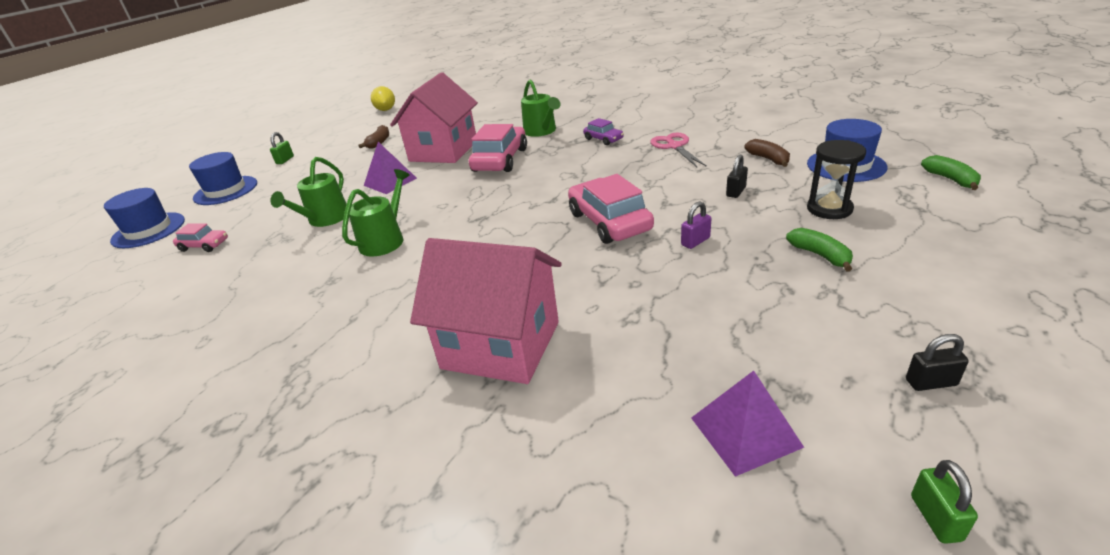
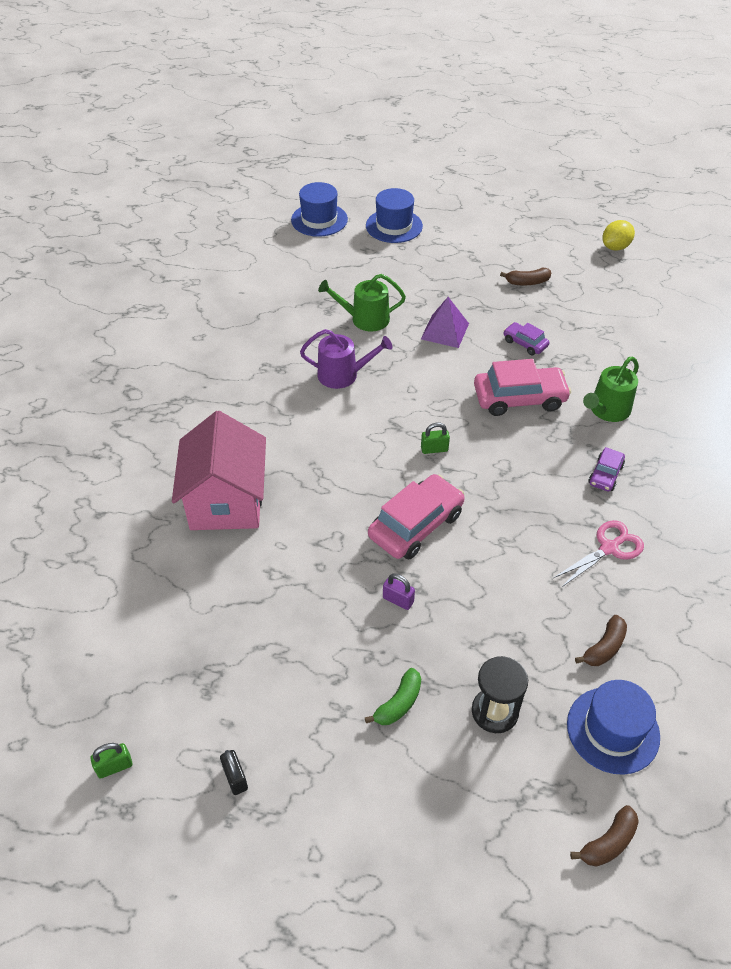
camera: 65 degrees right, 15 degrees up
pink car [173,223,228,252] -> none
green padlock [270,132,294,164] -> green padlock moved to [421,422,450,454]
green watering can [342,169,410,256] -> purple watering can [300,329,392,389]
pink house [390,72,478,163] -> purple car [503,322,550,355]
purple pyramid [691,371,804,477] -> none
black padlock [726,155,748,198] -> none
green banana [921,155,981,190] -> brown banana [570,805,639,867]

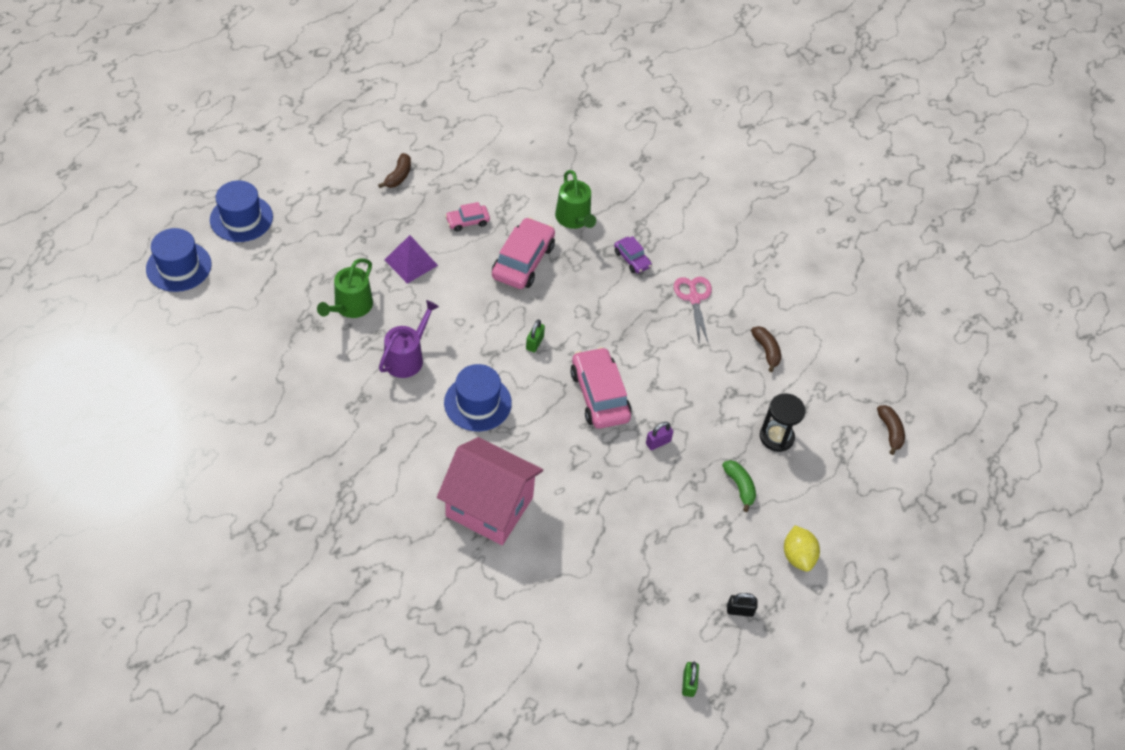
camera: 65 degrees left, 5 degrees up
purple car [503,322,550,355] -> pink car [445,202,490,232]
blue hat [567,680,660,775] -> blue hat moved to [444,364,512,431]
yellow lemon [602,220,635,251] -> yellow lemon moved to [784,525,820,572]

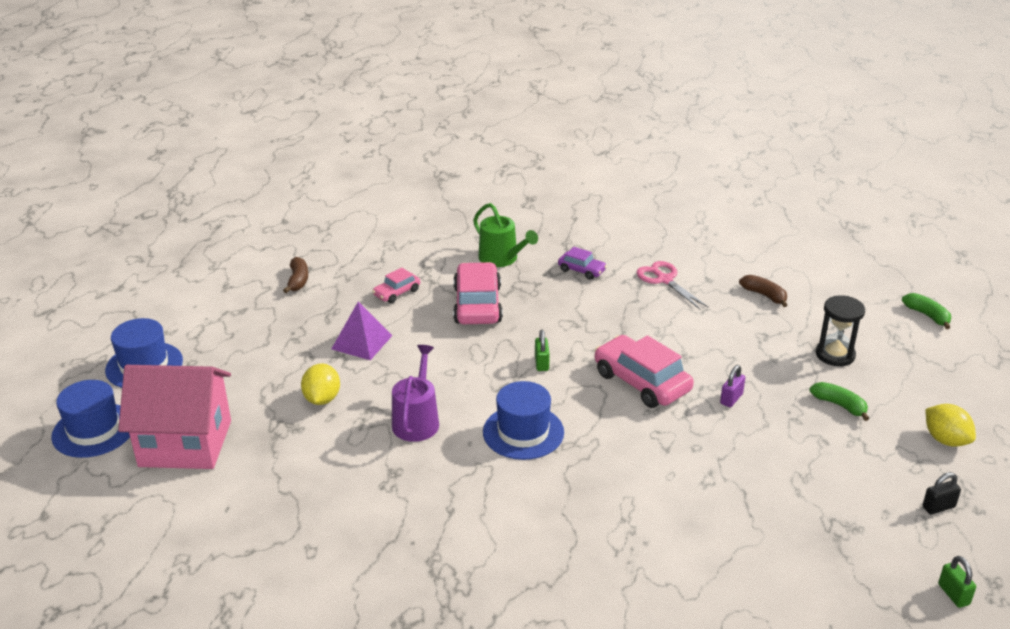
camera: 20 degrees left, 20 degrees down
green watering can [317,258,373,318] -> yellow lemon [301,363,340,405]
pink house [437,437,543,545] -> pink house moved to [118,365,231,469]
brown banana [877,405,905,455] -> green banana [902,293,951,329]

